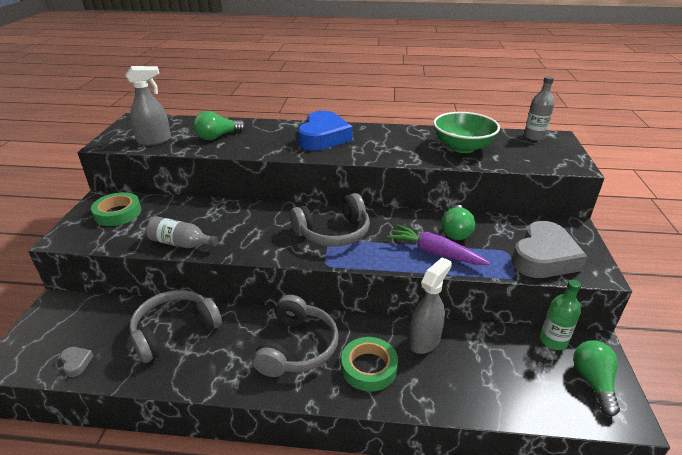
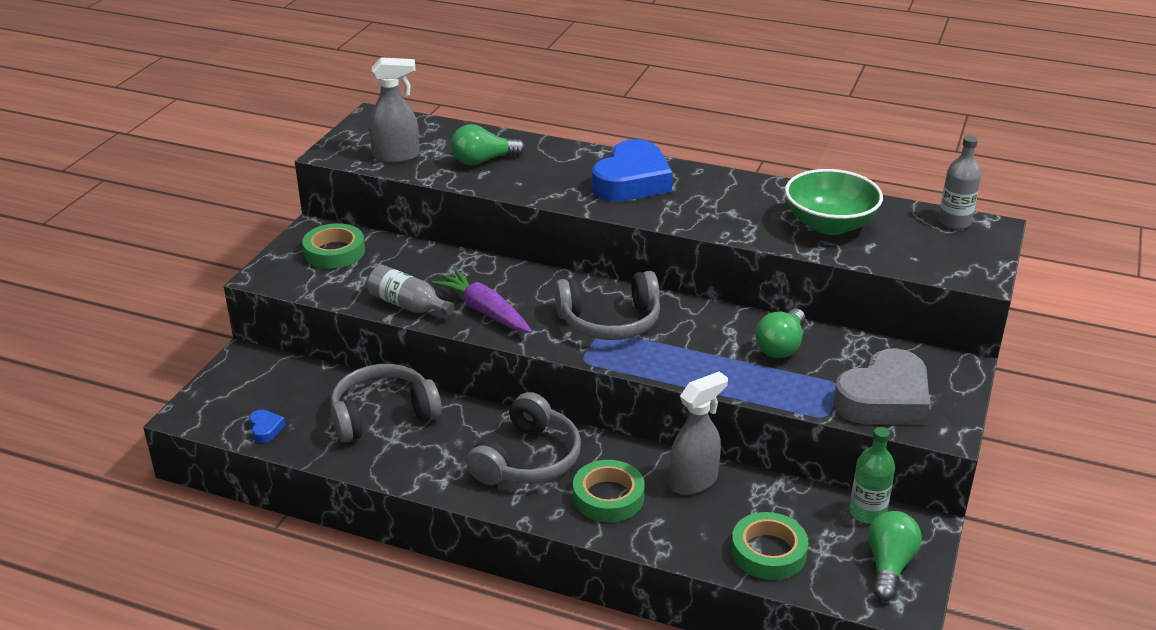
camera: 15 degrees right, 0 degrees up
grey heart [60,347,94,377] -> blue heart [249,410,286,443]
purple carrot [387,224,490,265] -> purple carrot moved to [431,270,532,333]
none -> green tape [731,512,808,580]

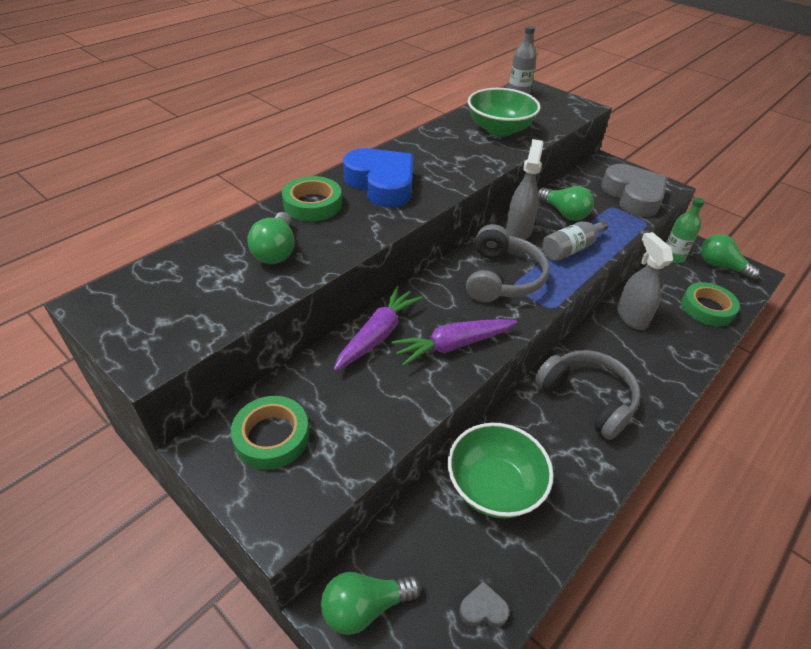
camera: 70 degrees left, 10 degrees up
blue heart [249,410,286,443] -> grey heart [459,581,510,628]
grey headphones [331,364,442,443] -> green bowl [448,423,553,518]
grey bottle [367,265,455,316] -> grey bottle moved to [542,220,608,261]
grey spray bottle [369,57,419,163] -> grey spray bottle moved to [506,139,543,240]
green tape [573,460,645,522] -> green tape moved to [282,176,342,221]
none -> green light bulb [321,572,421,635]
none -> purple carrot [334,286,423,371]

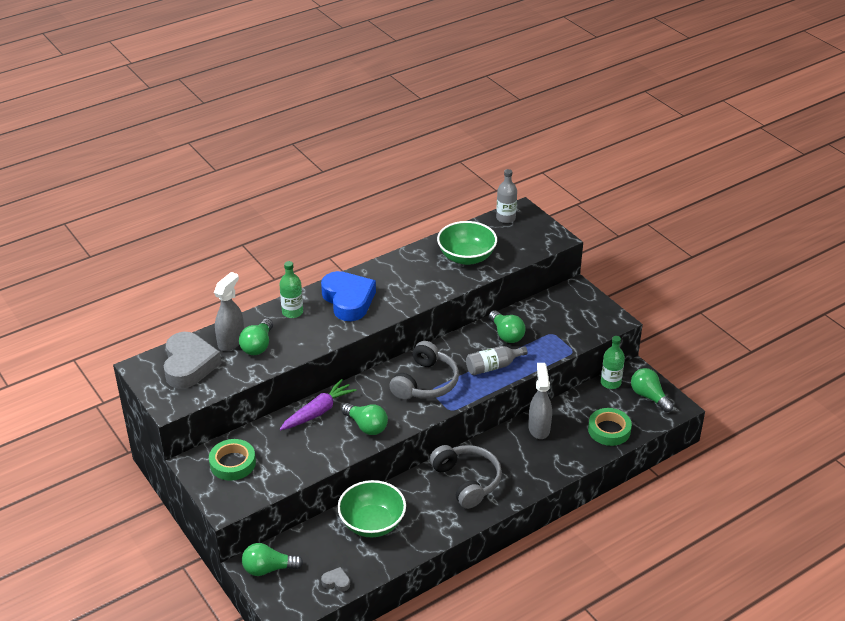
camera: 15 degrees right, 5 degrees down
green tape [282,176,342,221] -> green bottle [279,261,303,318]
purple carrot [391,319,517,366] -> green light bulb [341,403,388,435]
grey spray bottle [506,139,543,240] -> grey spray bottle moved to [214,272,244,351]
grey heart [601,164,667,217] -> grey heart moved to [164,332,222,389]

